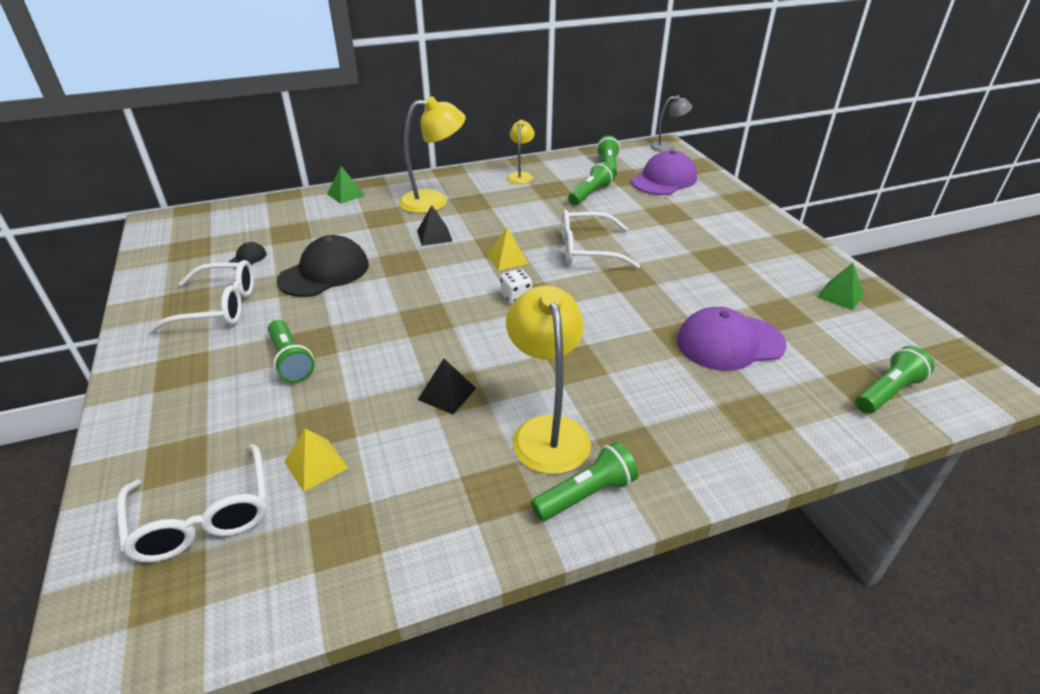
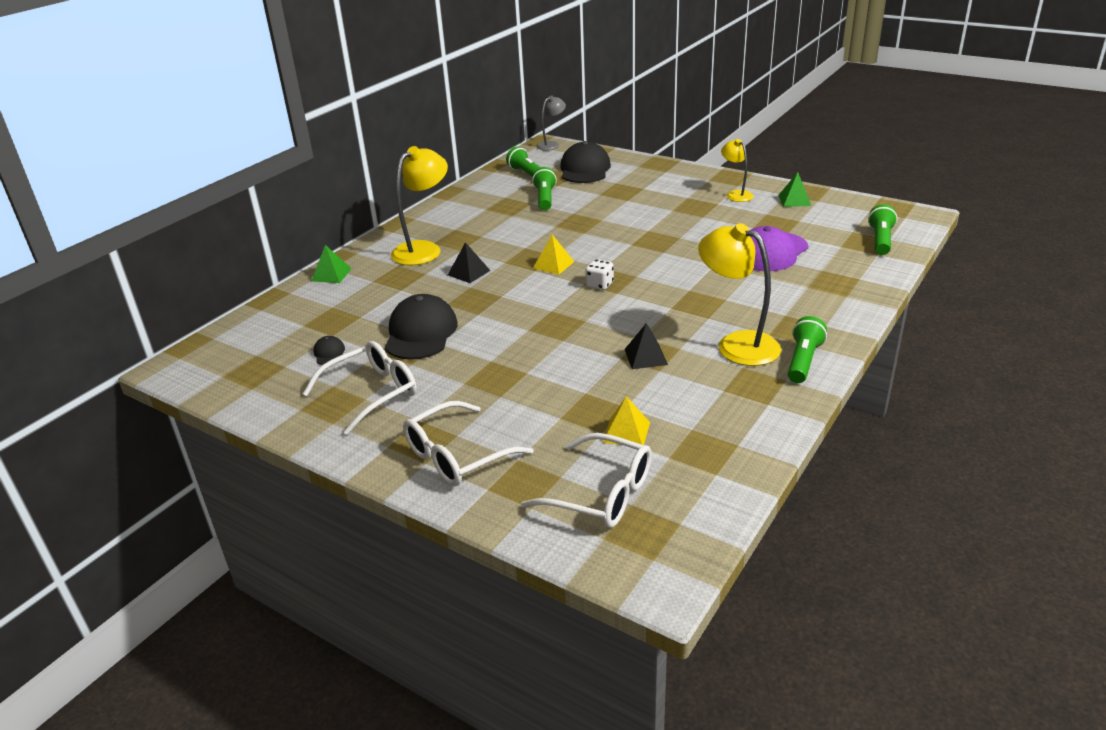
camera: 35 degrees left, 5 degrees down
green flashlight [268,320,315,383] -> none
yellow lamp [507,120,535,184] -> yellow lamp moved to [721,139,754,202]
white glasses [562,210,640,269] -> white glasses moved to [403,401,533,486]
purple cap [632,150,697,195] -> black cap [560,141,611,183]

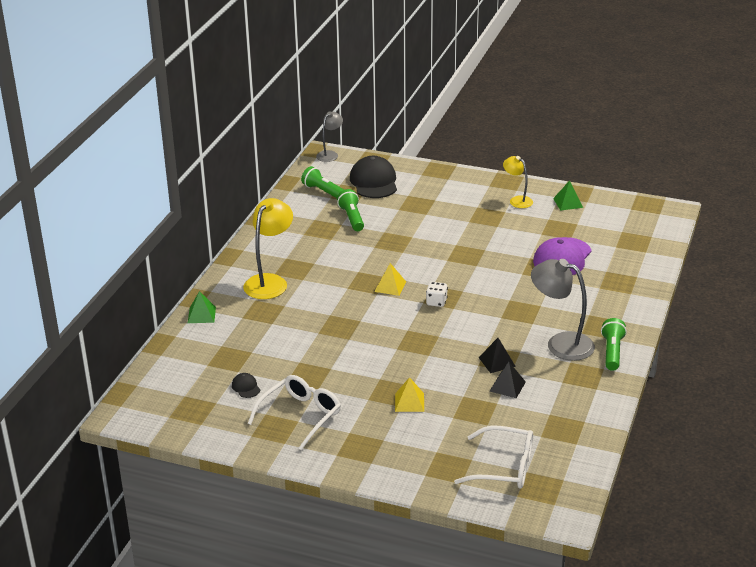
camera: 15 degrees left, 0 degrees up
black cap [385,294,458,360] -> none
white glasses [403,401,533,486] -> none
black pyramid [448,242,490,283] -> black pyramid moved to [490,362,526,398]
yellow pyramid [602,396,650,445] -> yellow pyramid moved to [395,377,424,412]
yellow lamp [698,223,781,366] -> grey lamp [531,259,595,361]
green flashlight [868,204,898,255] -> none

